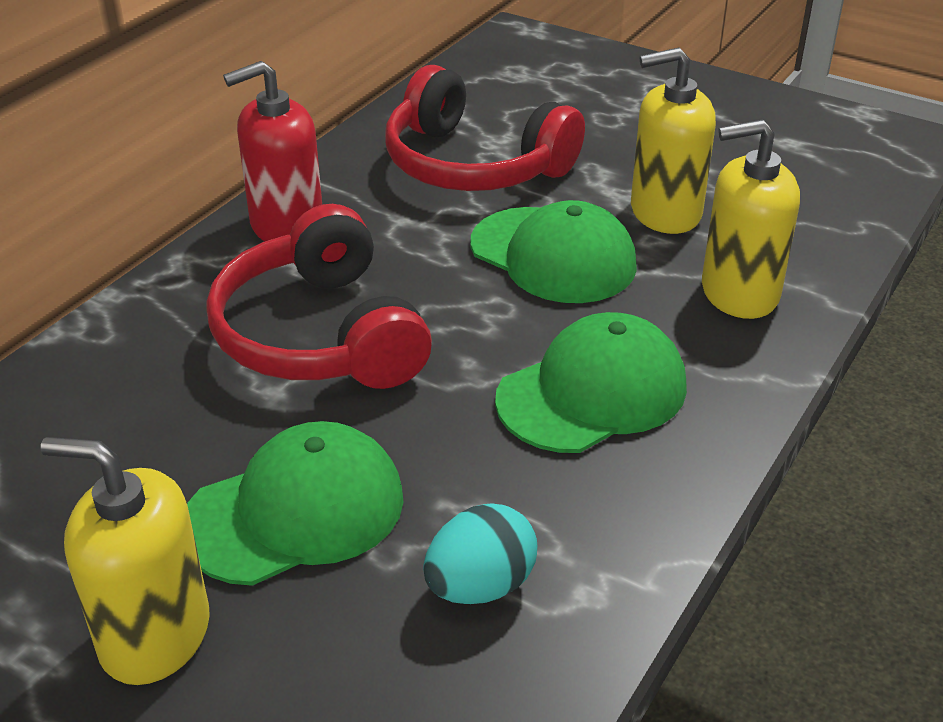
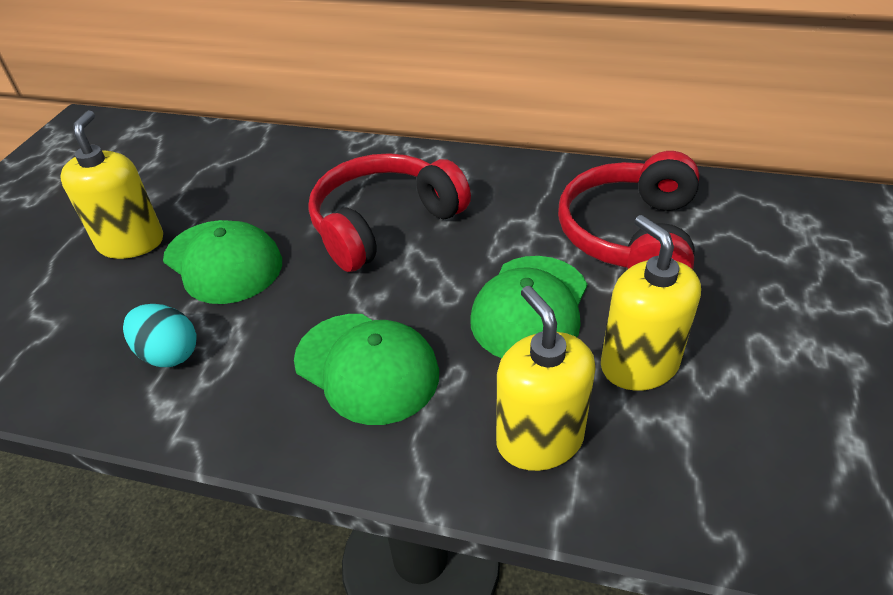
camera: 75 degrees right, 5 degrees up
red soap dispenser [223,61,322,242] -> none

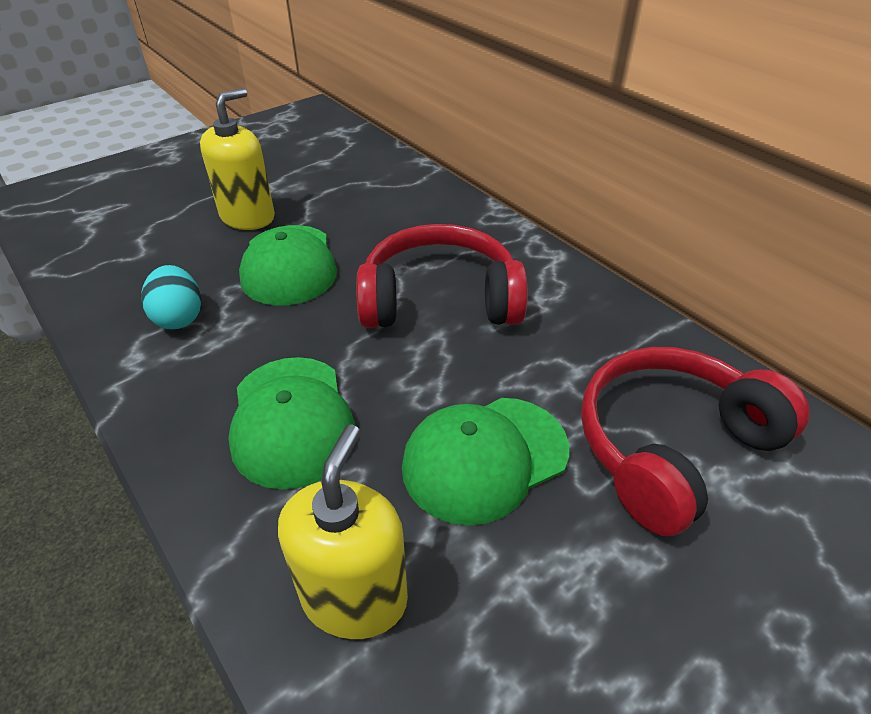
camera: 35 degrees right, 0 degrees up
yellow soap dispenser [601,215,701,391] -> none

